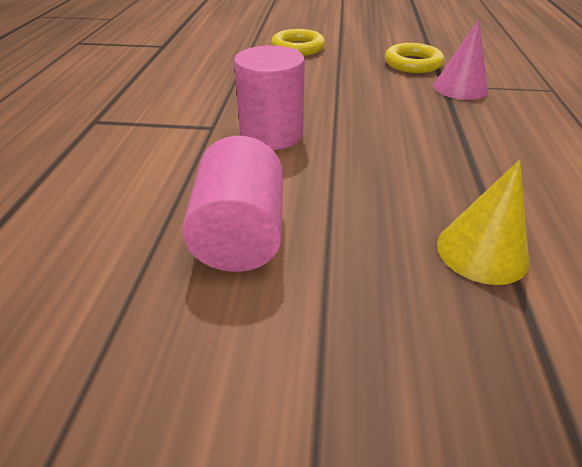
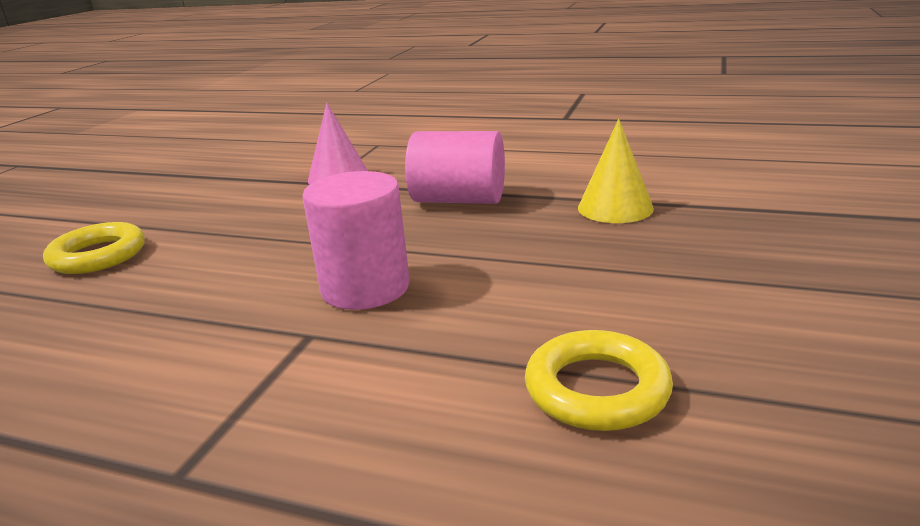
camera: 75 degrees left, 15 degrees down
pink cylinder [182,136,283,272] -> pink cylinder moved to [405,131,505,204]
yellow ring [385,43,444,73] -> yellow ring moved to [525,330,673,431]

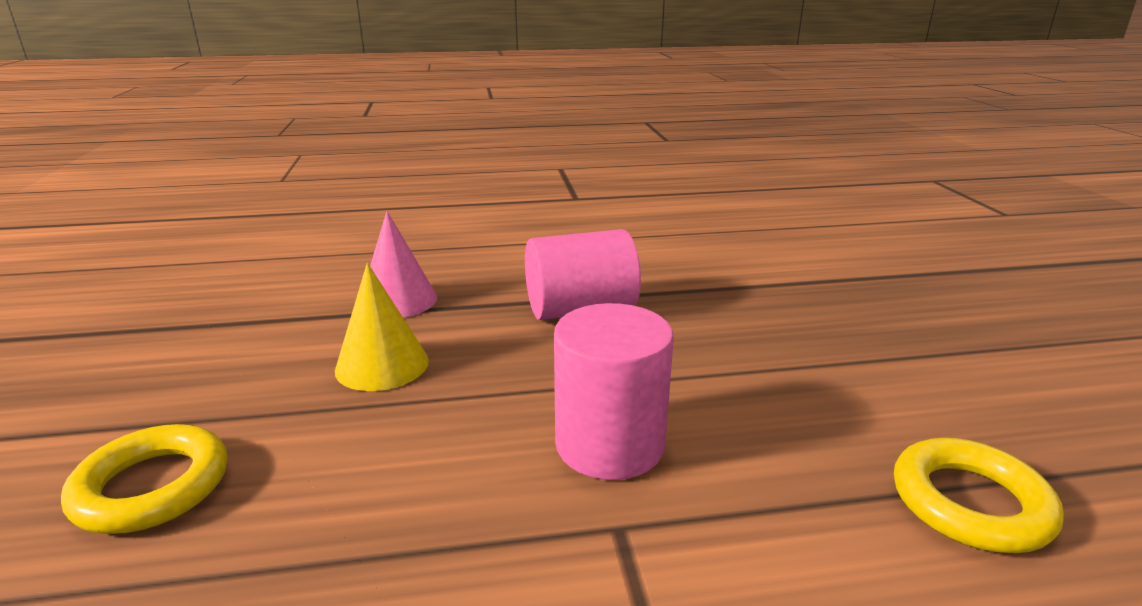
camera: 30 degrees left, 0 degrees up
yellow cone [578,119,654,223] -> yellow cone moved to [335,263,429,391]

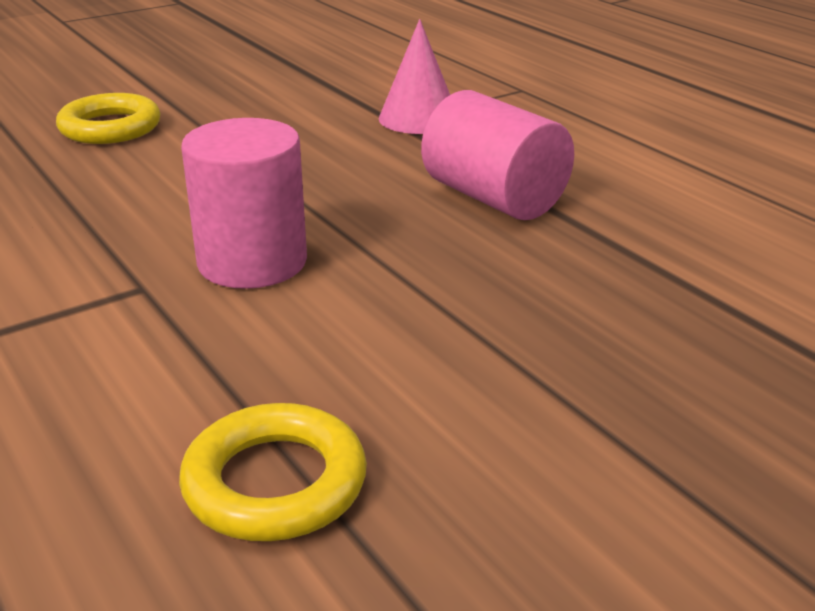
camera: 65 degrees right, 5 degrees up
yellow cone [335,263,429,391] -> none

